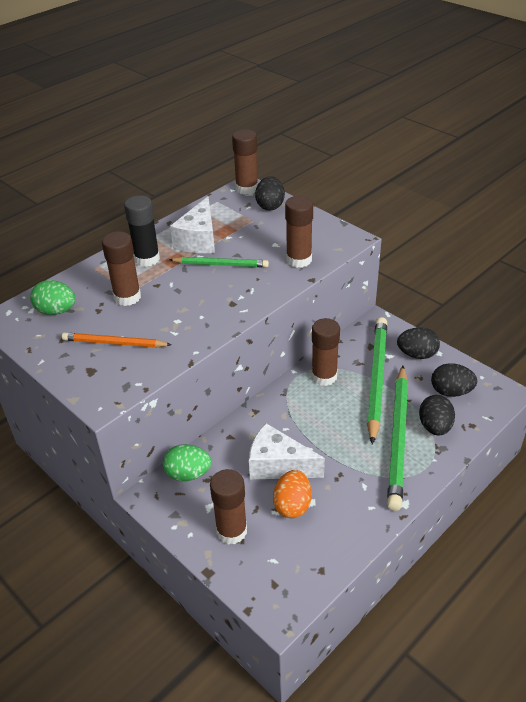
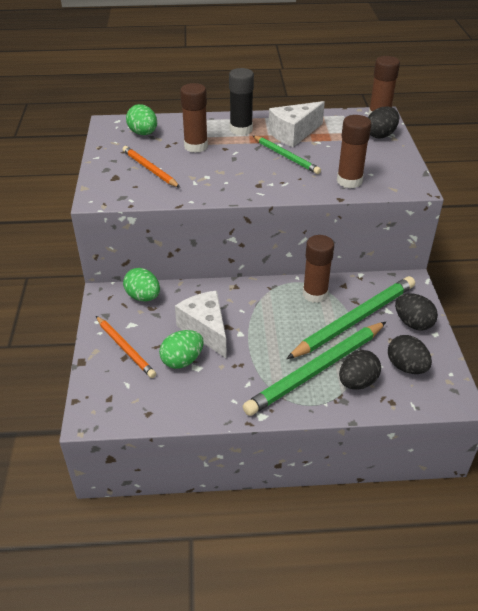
camera: 40 degrees right, 0 degrees up
brown glue stick [210,469,247,545] -> orange pencil [96,316,156,378]
orange egg [273,470,311,518] -> green egg [159,330,204,369]

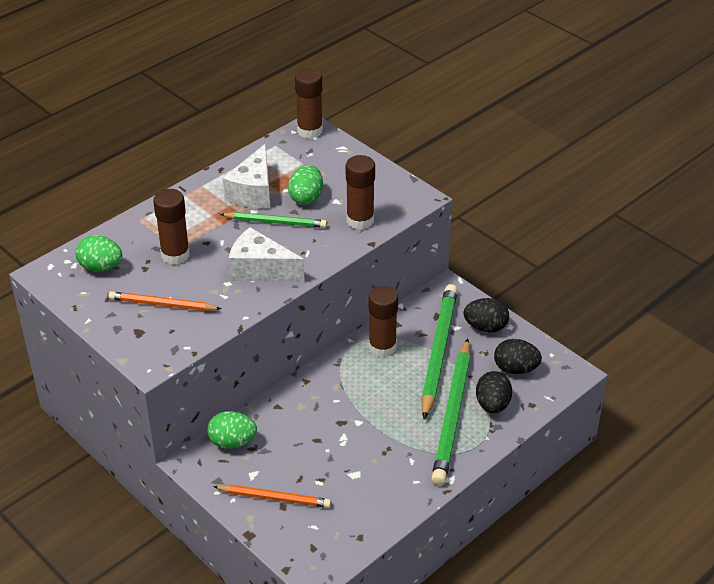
camera: 40 degrees left, 0 degrees up
green egg [159,330,204,369] -> green egg moved to [288,165,323,205]
white cheese [175,291,227,359] -> white cheese moved to [229,227,305,282]
black glue stick [229,68,254,135] -> none
black egg [368,106,399,138] -> none

